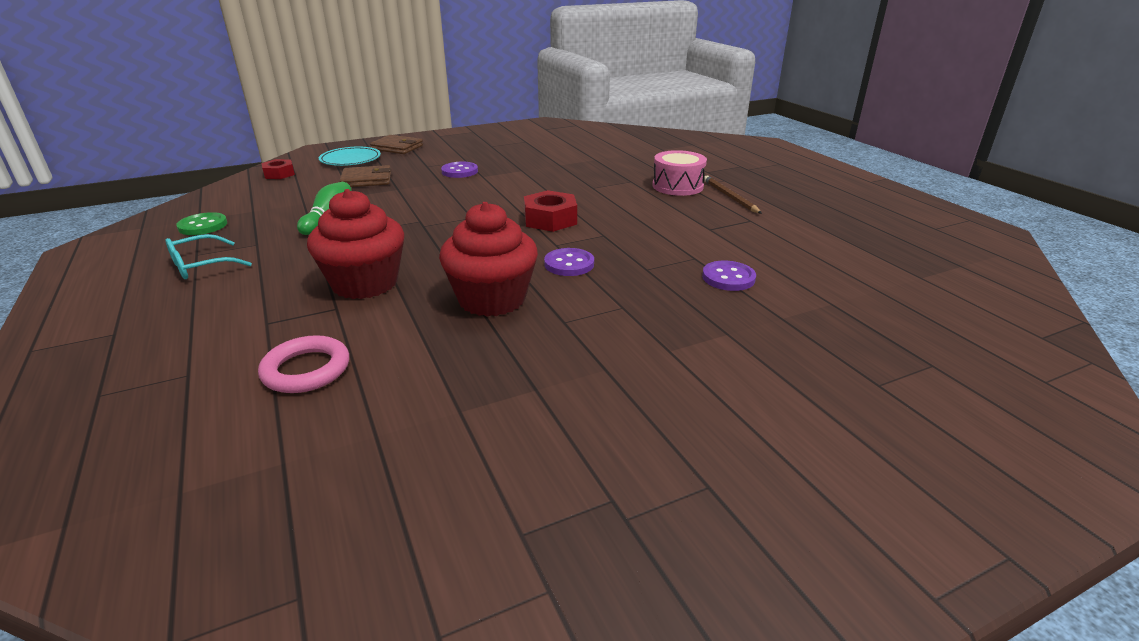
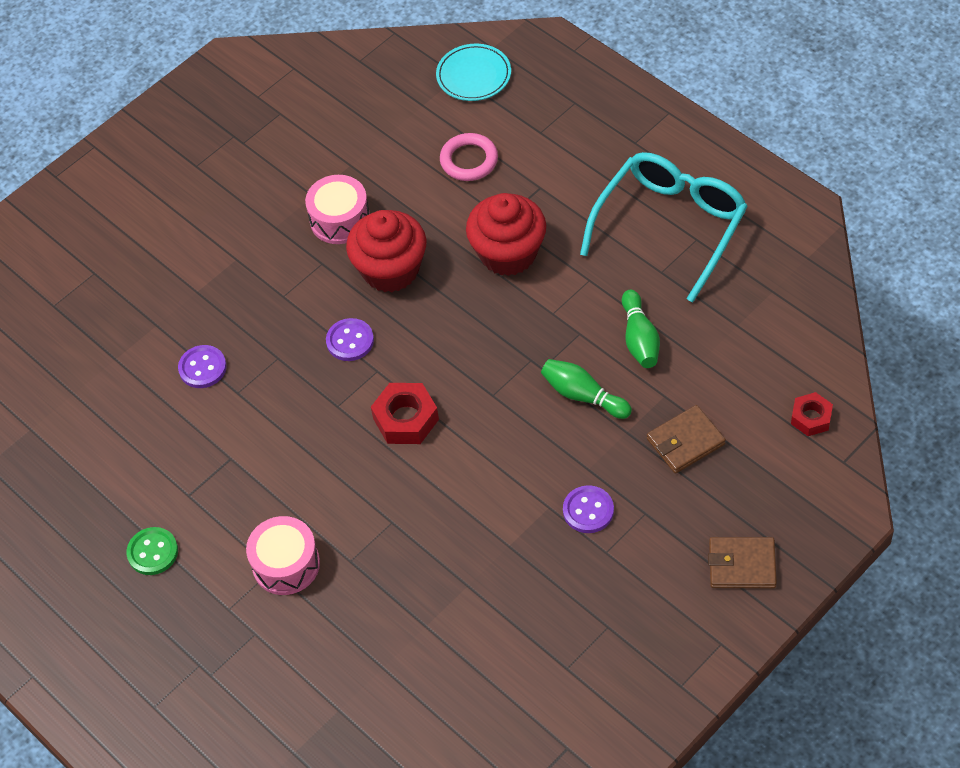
camera: 165 degrees right, 25 degrees up
turquoise glasses [165,234,252,279] -> turquoise glasses [580,152,748,303], size x2.06
green button [176,212,227,235] -> green button moved to [126,527,178,575]
turquoise plate [319,147,381,166] -> turquoise plate moved to [436,44,511,101]
brown pencil [704,175,762,214] -> none
none -> pink drum [305,175,370,244]
none -> green bowling pin [541,359,632,419]

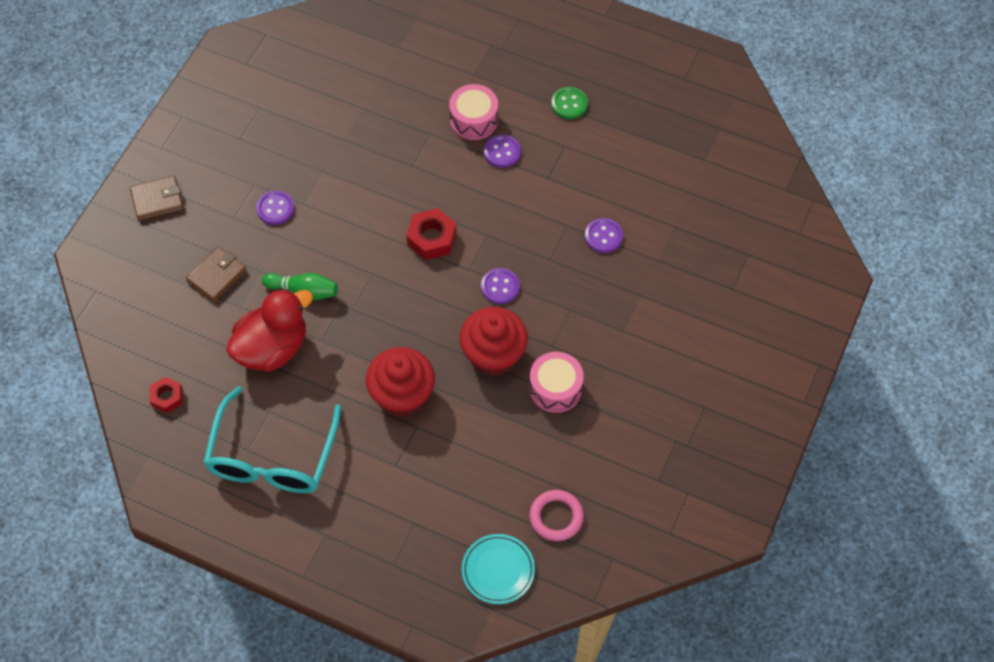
camera: 155 degrees right, 5 degrees up
pink ring [440,133,498,181] -> pink ring moved to [530,490,584,541]
green bowling pin [622,290,660,368] -> red duck [226,289,313,372]
red nut [791,392,833,436] -> red nut moved to [150,377,182,413]
none -> purple button [484,135,521,168]

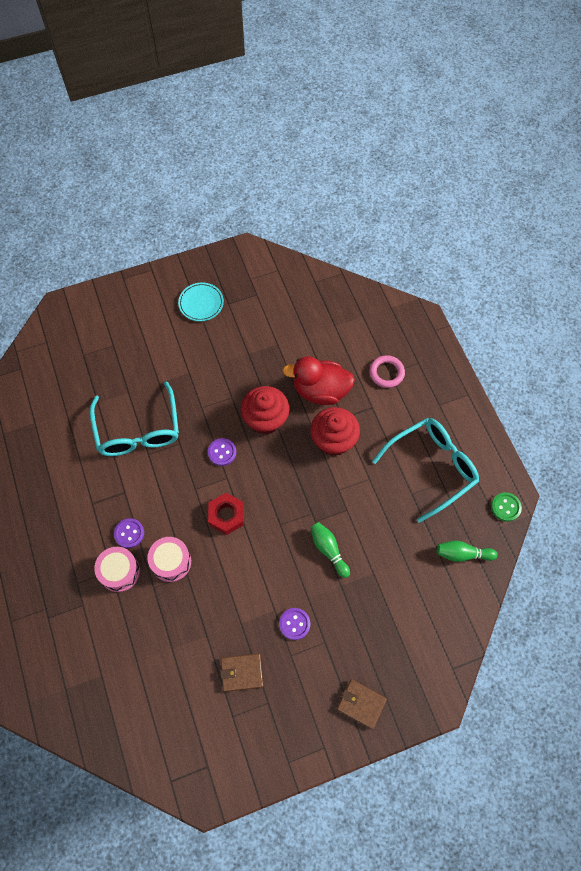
camera: 135 degrees left, 5 degrees up
red nut [150,377,182,413] -> green bowling pin [437,541,498,562]
brown wallet [186,247,247,302] -> brown wallet moved to [220,654,263,692]
red duck [226,289,313,372] -> red duck moved to [283,356,355,405]
turquoise plate [462,534,535,604] -> turquoise plate moved to [178,282,224,321]
pink drum [529,352,584,413] -> pink drum moved to [147,537,191,582]
pink ring [530,490,584,541] -> pink ring moved to [369,355,405,388]
green button [551,87,588,119] -> green button moved to [491,492,522,522]
purple button [585,218,623,253] -> turquoise glasses [90,381,179,456]

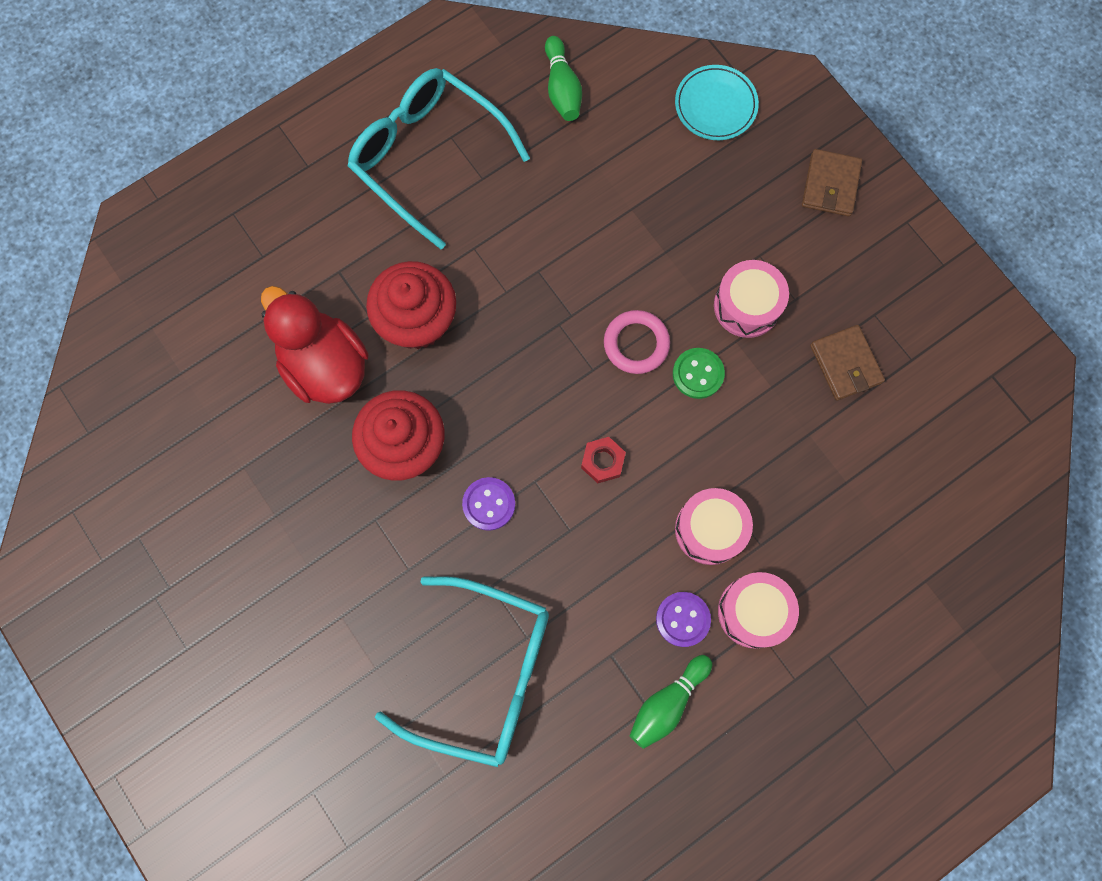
camera: 105 degrees left, 10 degrees up
turquoise glasses [90,381,179,456] -> turquoise glasses turned 45 degrees clockwise [375,576,549,767]
turquoise plate [178,282,224,321] -> turquoise plate moved to [675,65,759,140]
red nut [208,493,244,535] -> red nut [581,437,626,483], size x0.65
purple button [279,608,310,640] -> pink drum [714,260,789,338]
red duck [283,356,355,405] -> red duck turned 150 degrees clockwise [261,286,369,404]
green bowling pin [311,522,350,578] -> green bowling pin moved to [630,655,712,749]
pink ring [369,355,405,388] -> pink ring moved to [604,310,670,374]
green button [491,492,522,522] -> green button moved to [673,348,725,399]

